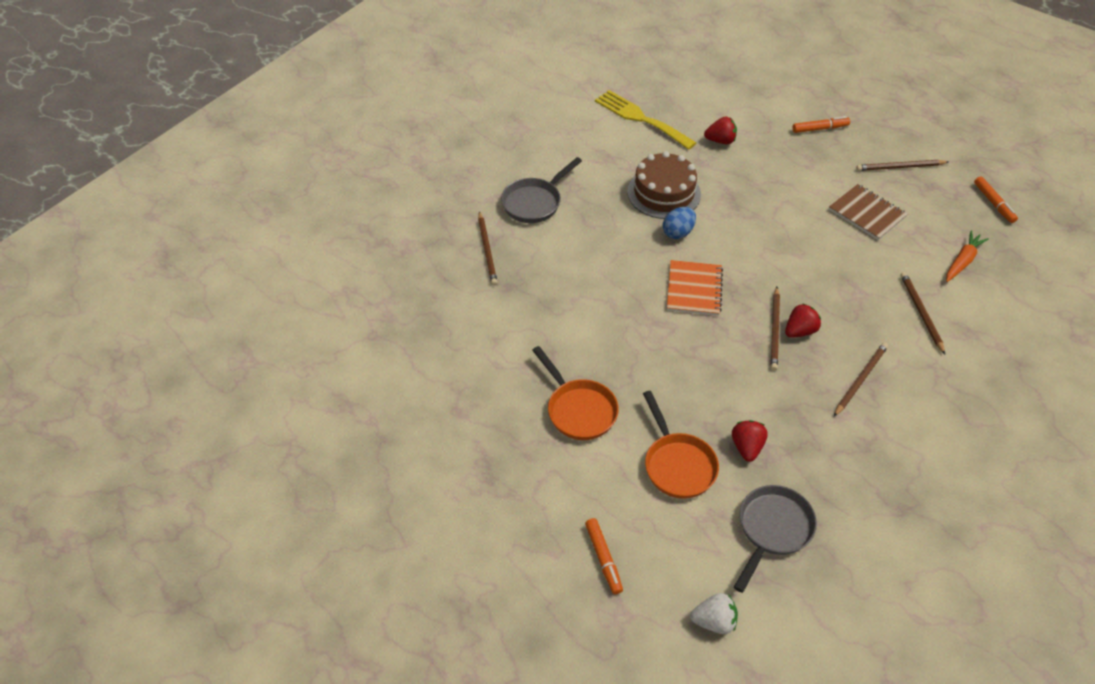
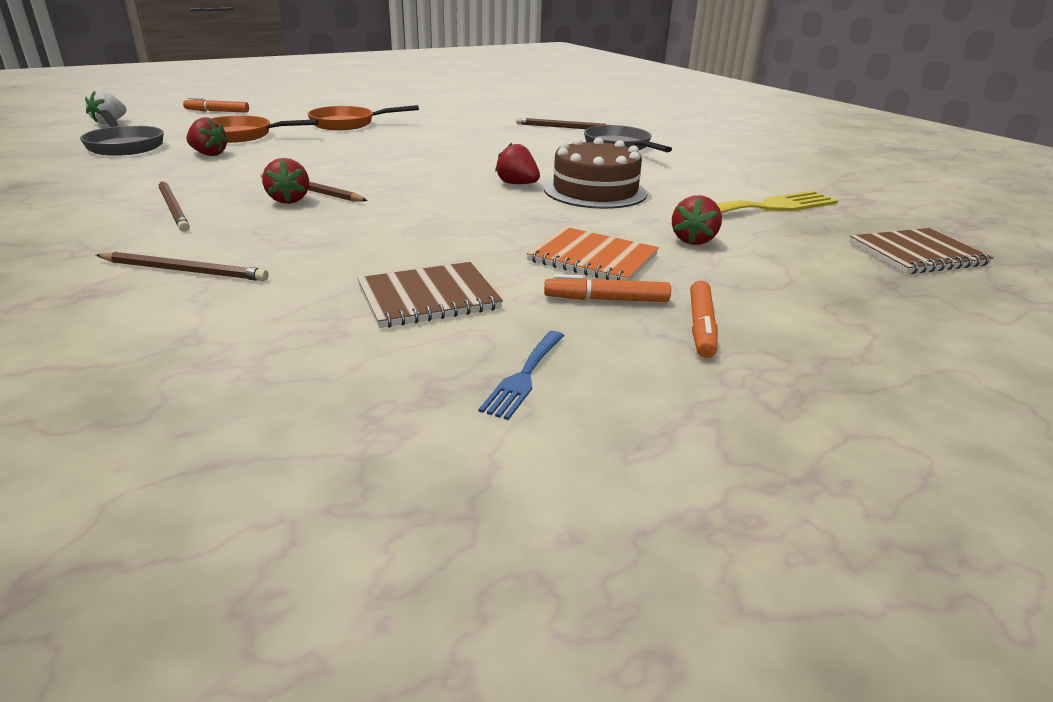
camera: 110 degrees right, 20 degrees down
blue egg [663,207,696,239] -> red strawberry [495,143,540,184]
orange notebook [667,260,723,316] -> orange notebook moved to [527,227,659,281]
brown pencil [856,160,948,171] -> blue fork [479,331,564,420]
orange carrot [946,231,989,282] -> none
orange marker [974,176,1018,223] -> orange marker moved to [544,274,671,302]
none -> brown notebook [849,228,993,274]

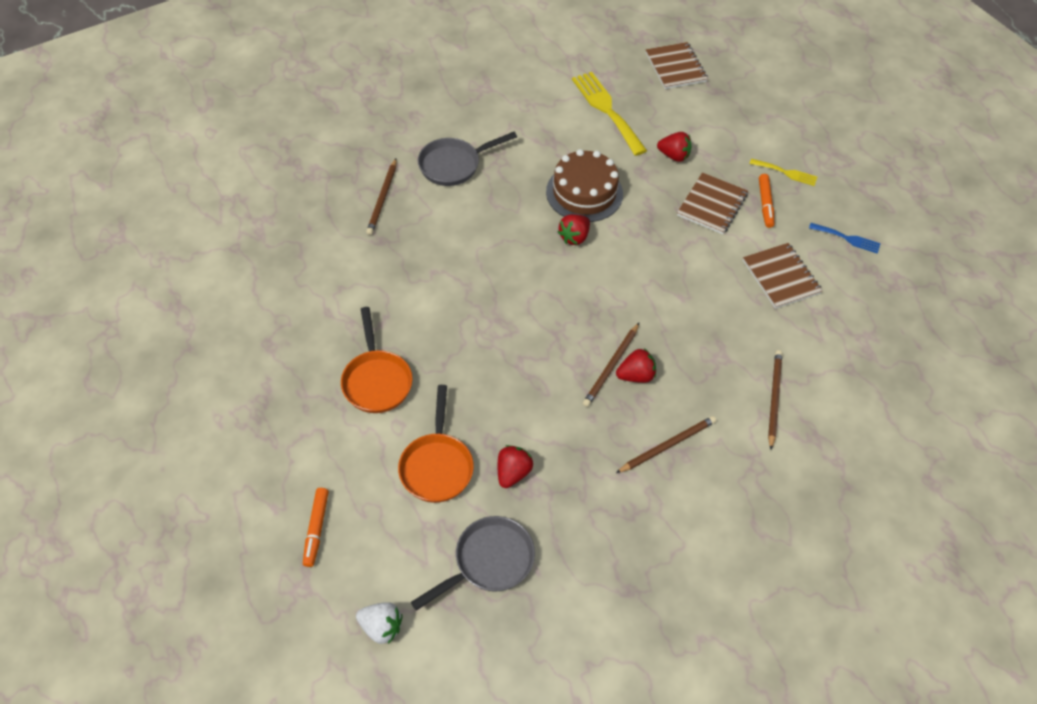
camera: 90 degrees left, 25 degrees up
orange notebook [527,227,659,281] -> brown notebook [677,172,748,234]
orange marker [690,280,717,358] -> yellow fork [750,159,817,186]

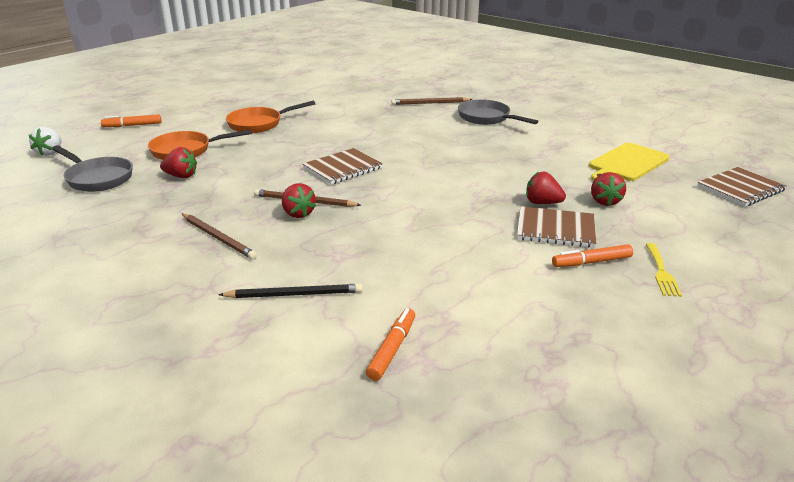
camera: 75 degrees right, 25 degrees down
brown cake [546,149,623,222] -> none
red strawberry [558,214,590,245] -> red strawberry moved to [526,172,566,204]
yellow fork [572,72,647,156] -> yellow cutting board [589,143,669,181]
brown notebook [743,243,823,309] -> brown notebook moved to [303,148,383,184]
brown pencil [768,350,782,449] -> black pencil [218,284,363,298]
blue fork [809,223,881,253] -> none
none -> orange marker [366,308,415,381]

